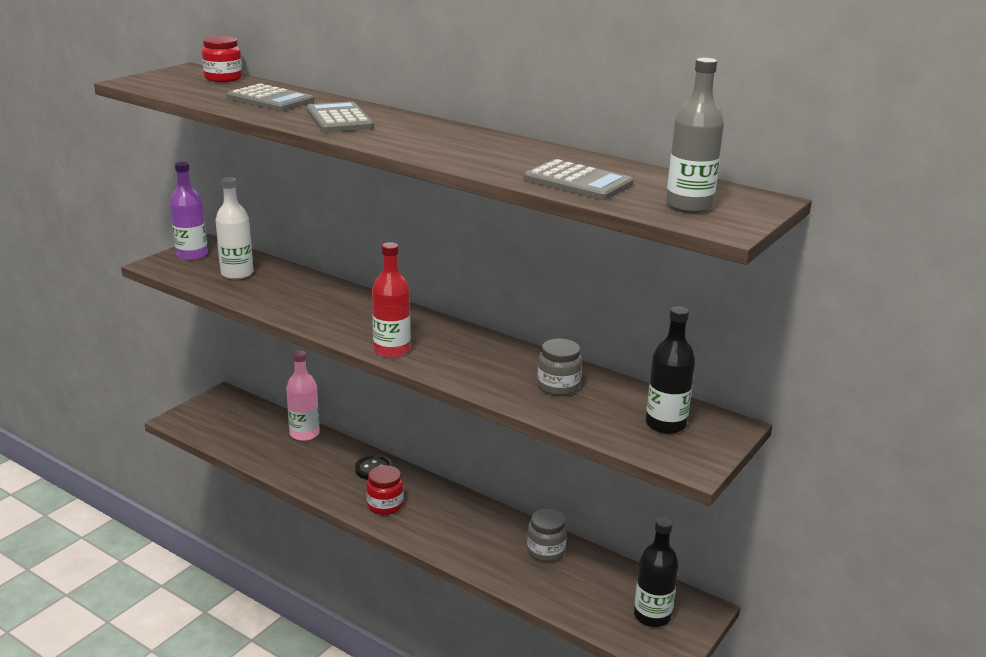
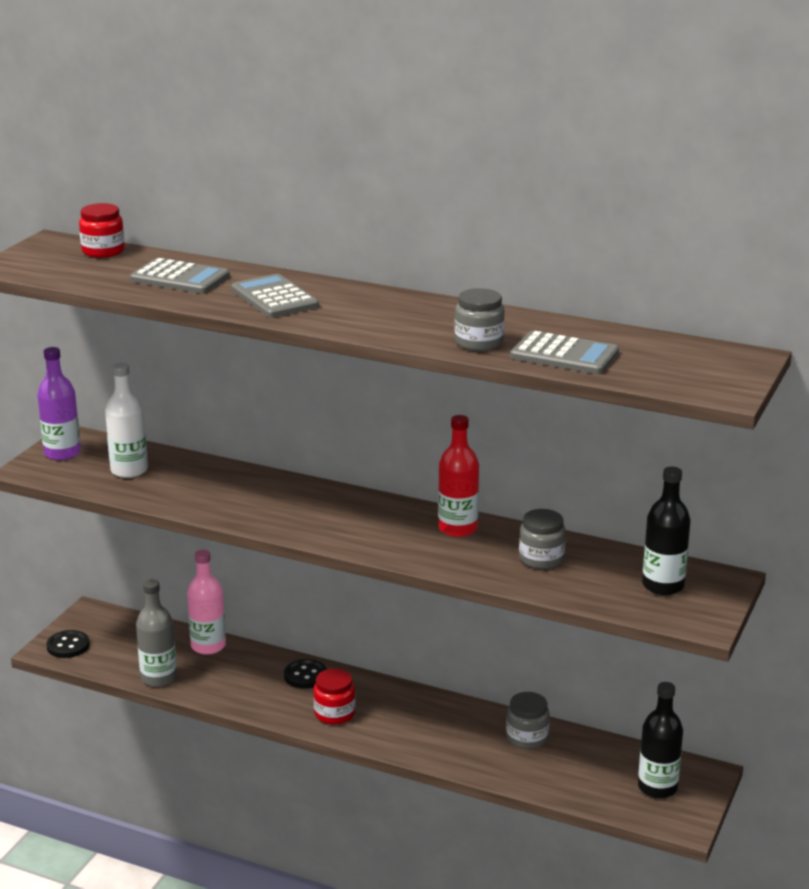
camera: 10 degrees left, 0 degrees up
red bottle [372,242,411,358] -> red bottle moved to [438,415,479,537]
grey bottle [666,58,724,213] -> grey bottle moved to [136,579,177,687]
none -> black button [46,630,89,658]
none -> grey jar [455,288,505,351]

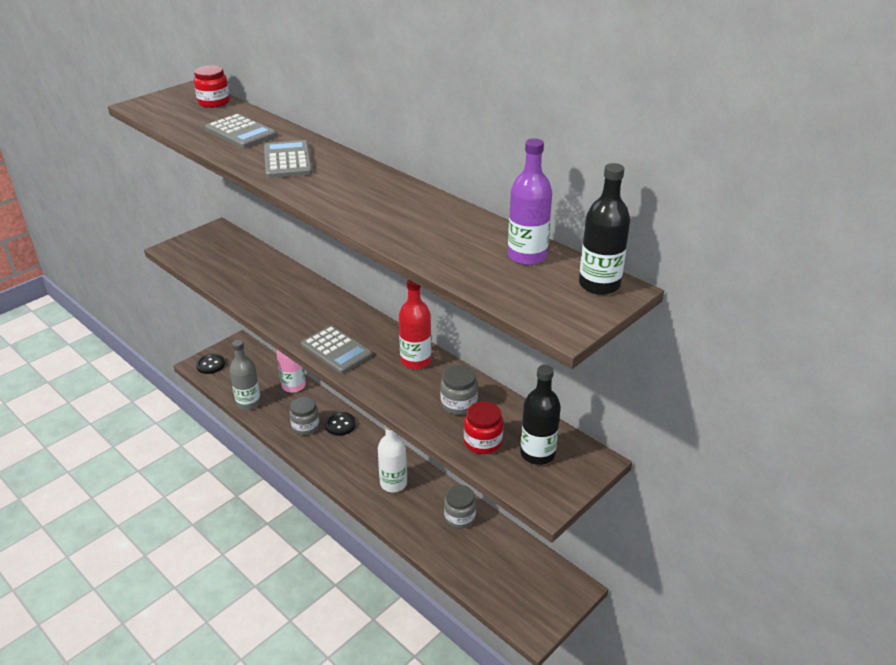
camera: 20 degrees right, 10 degrees up
purple bottle [37,347,81,460] -> purple bottle moved to [508,138,552,265]
white bottle [105,363,148,478] -> white bottle moved to [378,425,407,492]
red jar [313,668,355,725] -> red jar moved to [464,401,503,454]
grey jar [455,288,505,351] -> grey jar moved to [289,397,320,435]
grey calculator [510,330,619,374] -> grey calculator moved to [301,325,372,374]
black bottle [638,682,683,798] -> black bottle moved to [579,163,630,295]

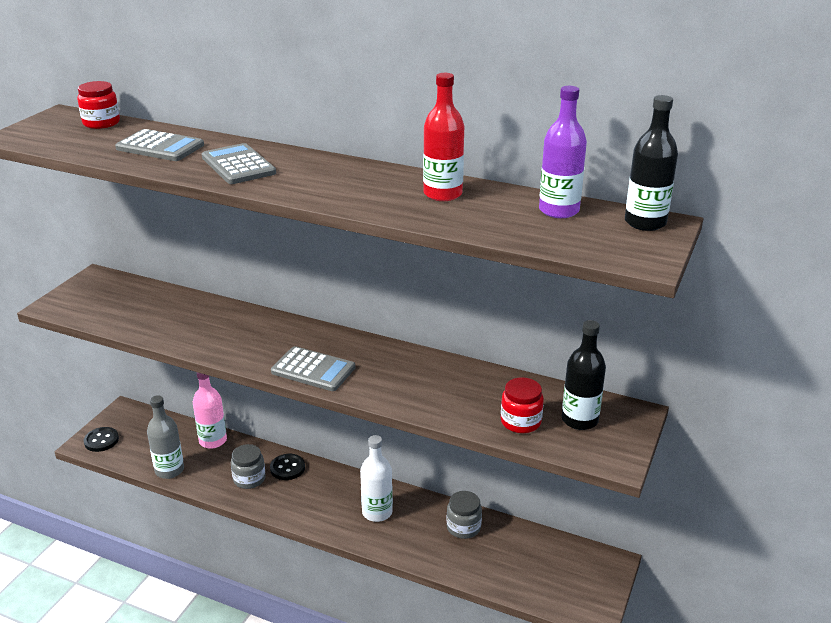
camera: 20 degrees left, 5 degrees down
red bottle [399,280,432,369] -> red bottle moved to [423,73,464,201]
grey jar [440,365,478,415] -> none

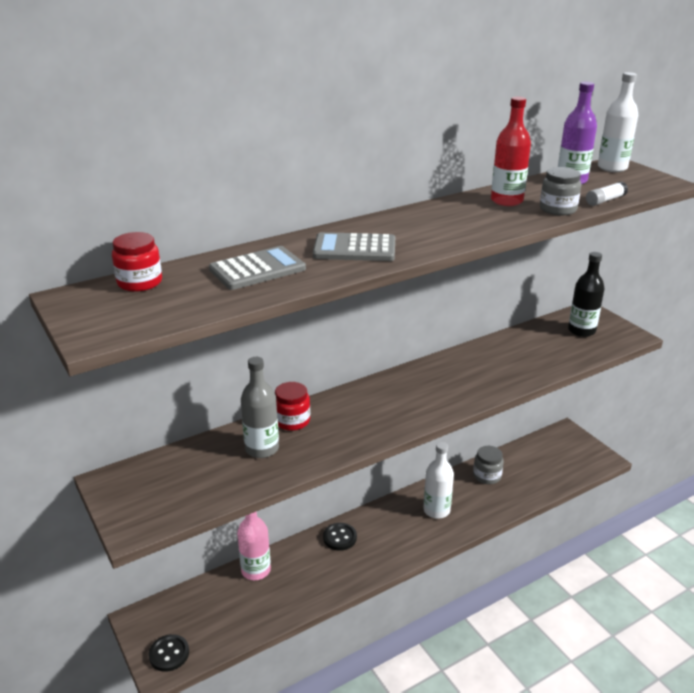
camera: 55 degrees left, 0 degrees up
grey bottle [147,395,184,479] -> grey bottle moved to [241,357,279,458]
grey jar [231,444,266,489] -> grey jar moved to [540,167,581,215]
grey calculator [271,346,355,391] -> none
red jar [501,377,544,433] -> red jar moved to [275,382,310,431]
black bottle [625,95,678,231] -> white bottle [598,72,638,172]
none -> white glue stick [586,181,628,206]

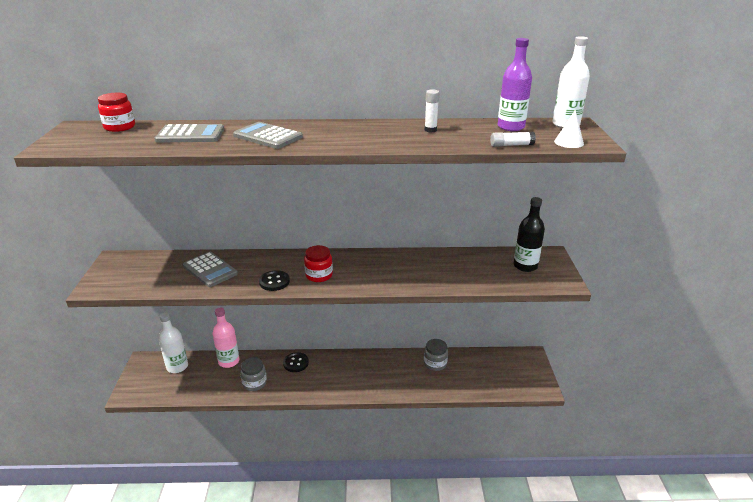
camera: 30 degrees right, 0 degrees up
black button [149,634,189,672] -> black button moved to [259,270,290,291]
grey bottle [241,357,279,458] -> grey calculator [183,252,238,287]
red jar [275,382,310,431] -> red jar moved to [304,245,333,282]
white bottle [423,442,454,519] -> white bottle moved to [159,312,188,373]
red bottle [491,96,531,206] -> white glue stick [425,89,439,133]
grey jar [540,167,581,215] -> grey jar moved to [240,357,267,391]
none -> white cone [554,110,584,148]

